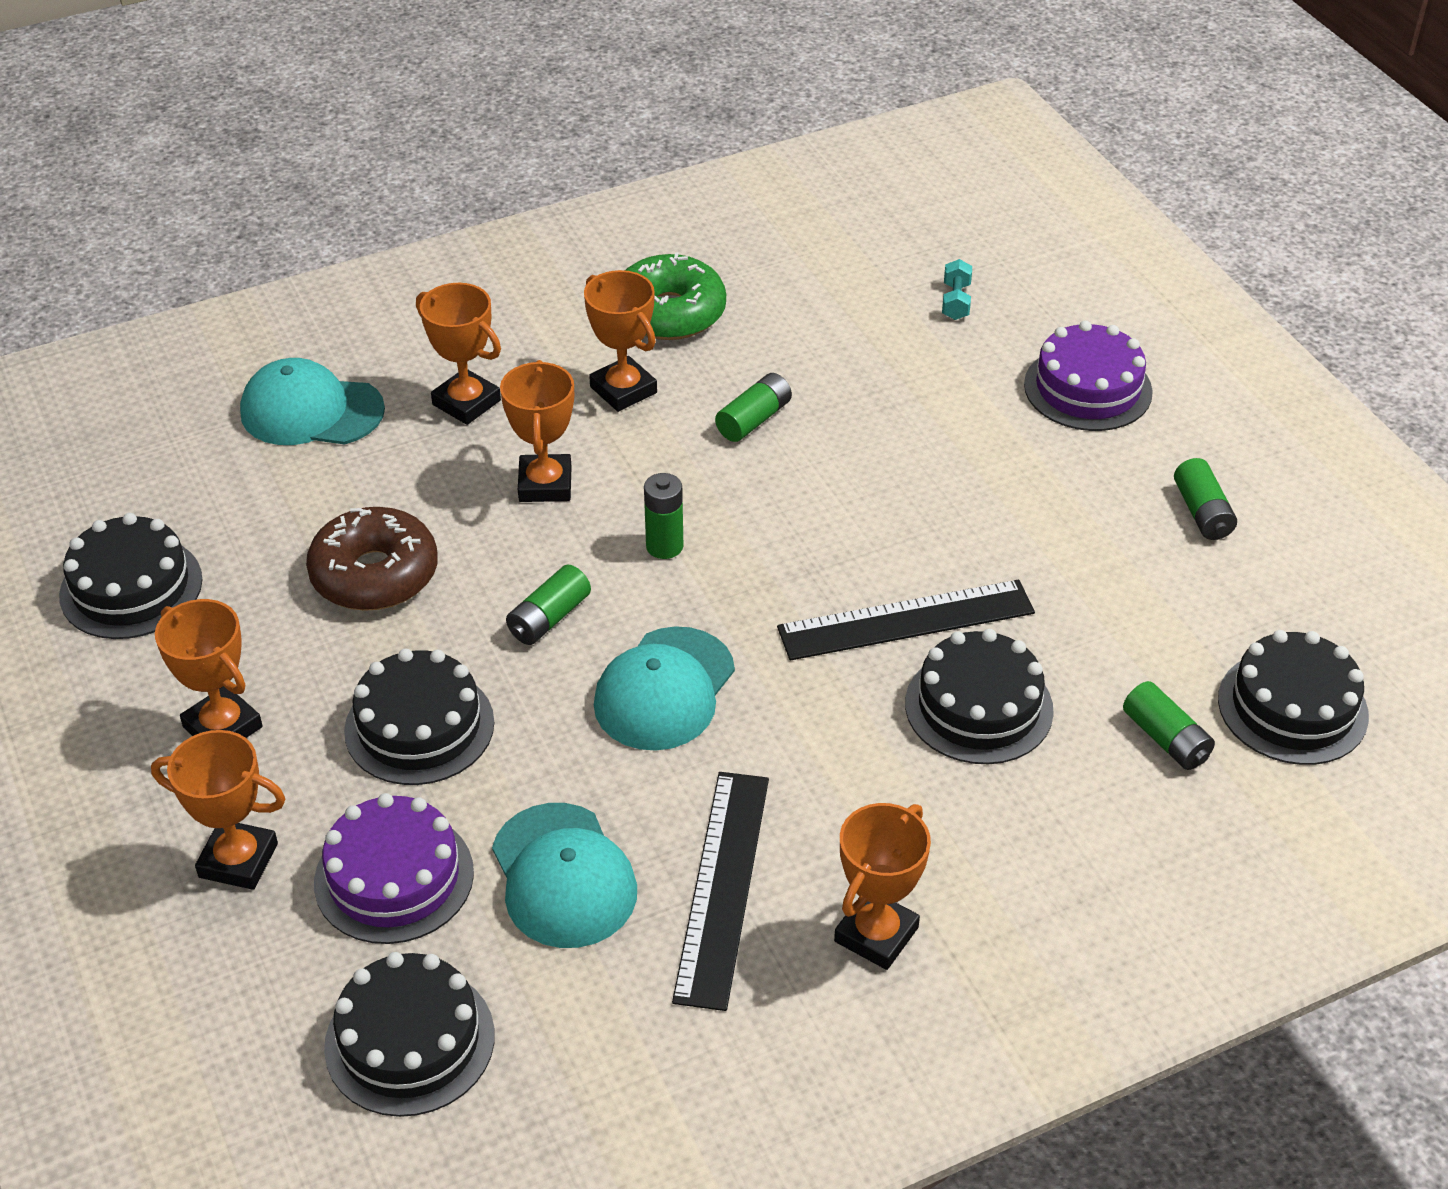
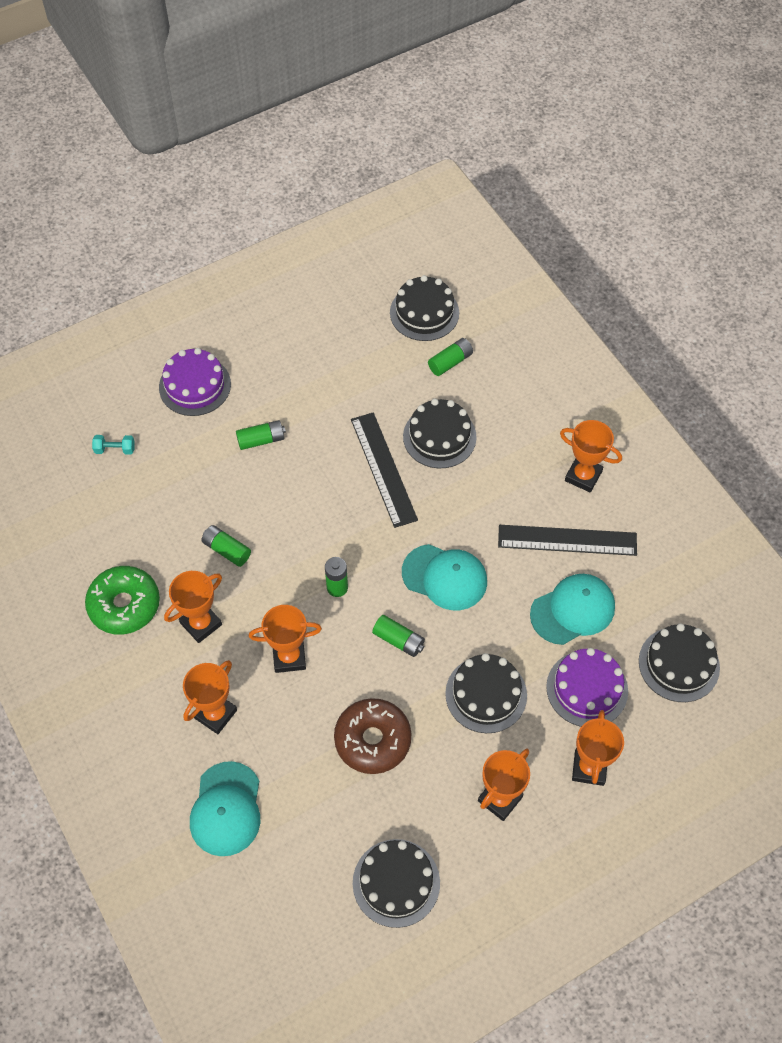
camera: 95 degrees left, 15 degrees up
green battery [1174,458,1237,540] -> green battery moved to [236,420,286,450]

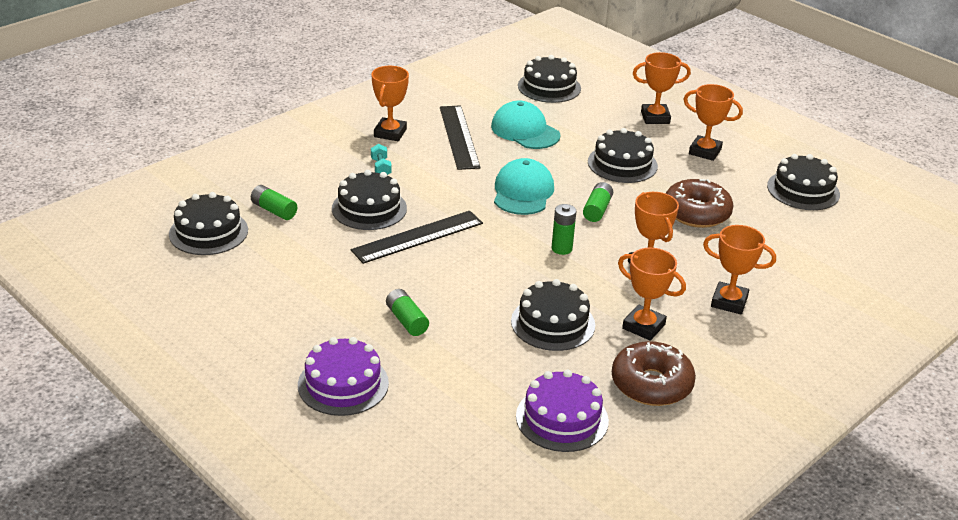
camera: 105 degrees left, 25 degrees down
green donut [85,566,160,635] -> brown donut [612,341,696,406]
turquoise dumbbell [92,435,135,455] -> turquoise dumbbell moved to [371,144,392,175]
turquoise cap [190,761,260,856] -> none
green battery [201,525,251,567] -> black cake [511,279,595,351]
purple cake [546,648,628,727] -> purple cake moved to [516,370,609,452]

